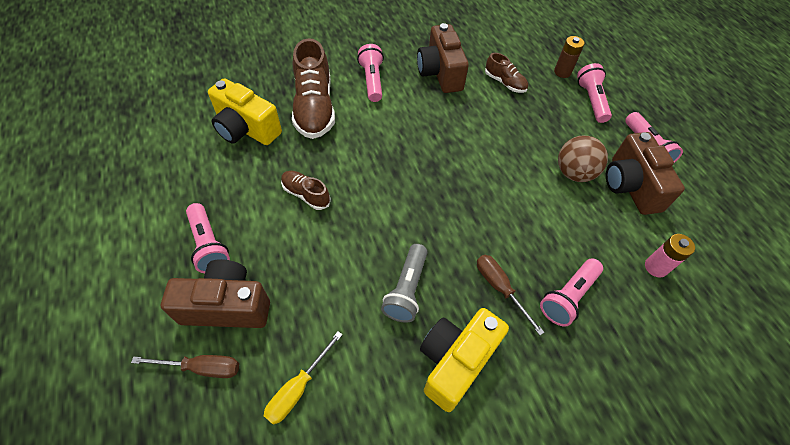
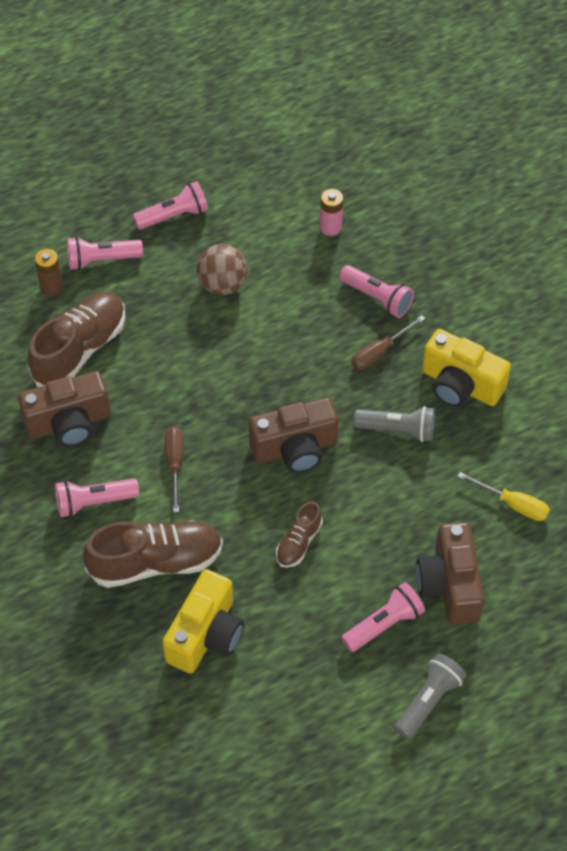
camera: 95 degrees left, 0 degrees up
brown screwdriver [131,355,239,378] -> brown screwdriver moved to [165,426,183,513]
brown shoe [485,53,528,93] -> brown shoe [28,292,125,387], size x1.93
brown camera [606,132,685,215] -> brown camera moved to [249,397,338,473]
none -> grey flashlight [394,654,467,739]

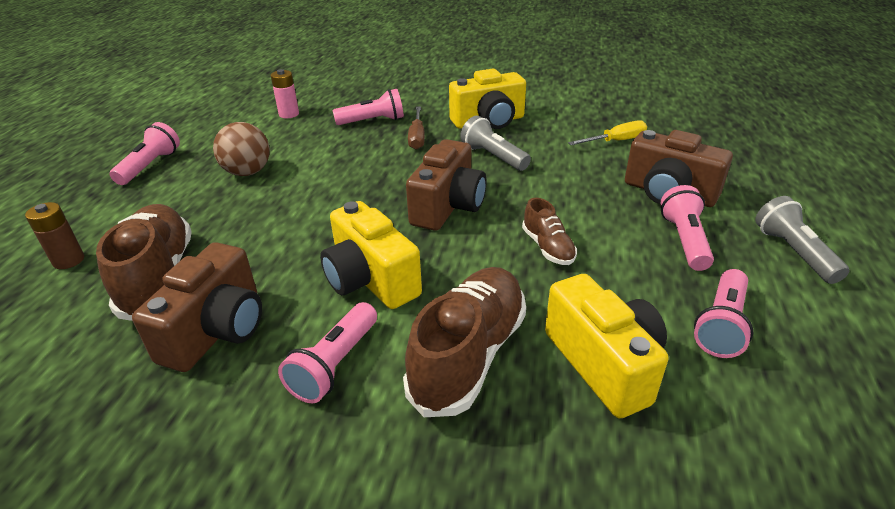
camera: 50 degrees left, 20 degrees down
pink flashlight [67,236,143,270] -> pink flashlight moved to [694,269,753,358]
brown screwdriver [165,426,183,513] -> yellow camera [320,201,422,309]
grey flashlight [354,406,435,442] -> grey flashlight turned 90 degrees counterclockwise [460,116,531,171]

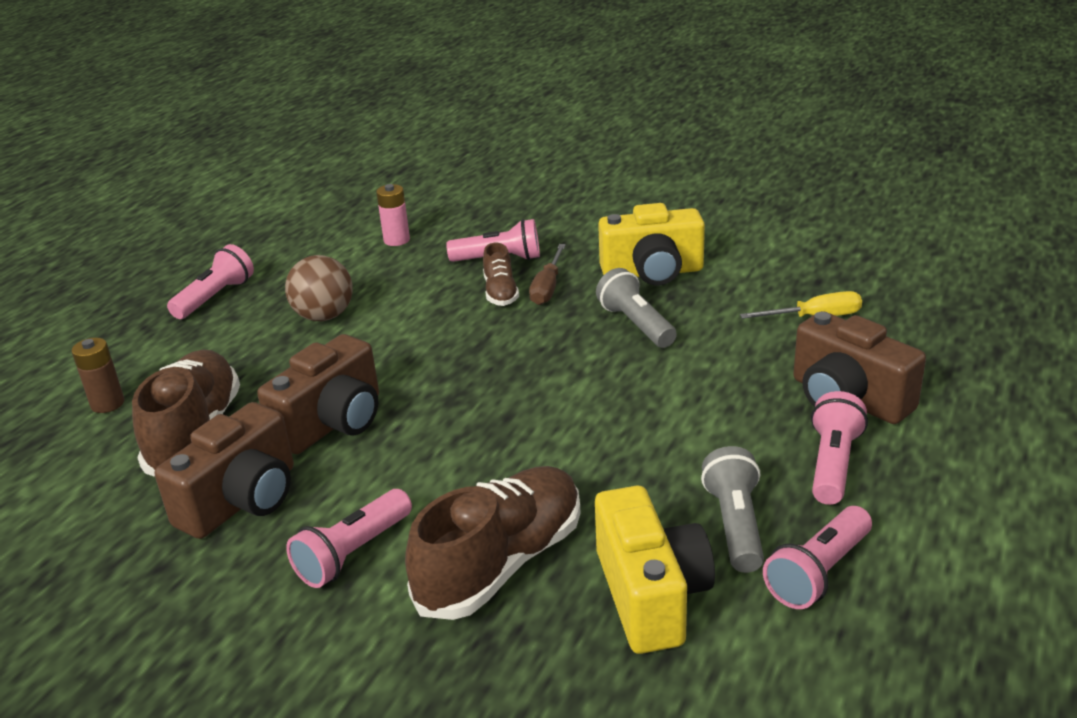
camera: 15 degrees right, 5 degrees down
yellow camera [320,201,422,309] -> none
brown camera [406,139,486,231] -> brown camera moved to [257,334,379,454]
brown shoe [522,198,577,265] -> brown shoe moved to [483,243,519,306]
grey flashlight [755,196,849,284] -> grey flashlight moved to [701,446,764,573]

